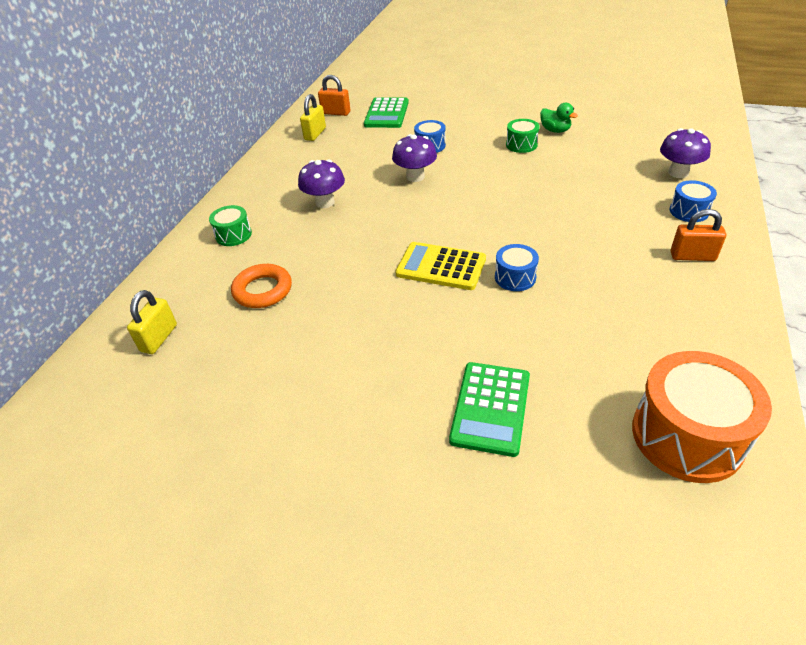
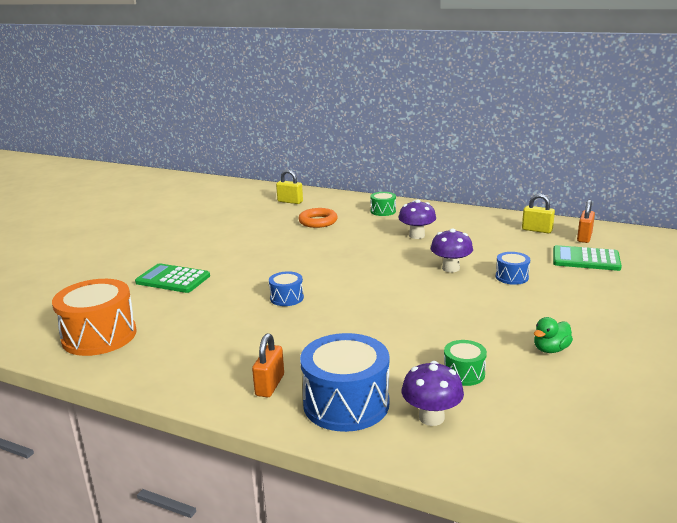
camera: 95 degrees right, 20 degrees down
yellow calculator [395,242,486,290] -> none
green drum [506,119,540,153] -> green drum moved to [444,340,487,386]
blue drum [670,180,717,222] -> blue drum [300,333,389,432], size x1.97

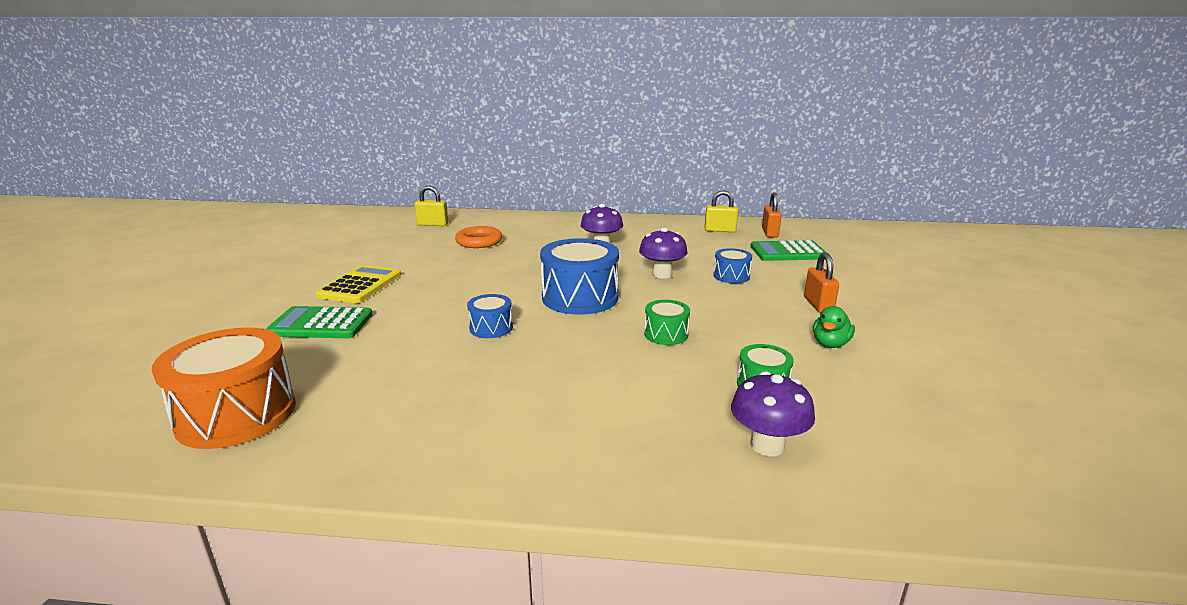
camera: 20 degrees left, 0 degrees up
orange padlock [252,334,284,397] -> orange padlock moved to [804,253,839,313]
blue drum [300,333,389,432] -> blue drum moved to [540,238,619,315]
green drum [370,192,396,216] -> green drum moved to [644,300,690,345]
none -> yellow calculator [316,265,401,303]

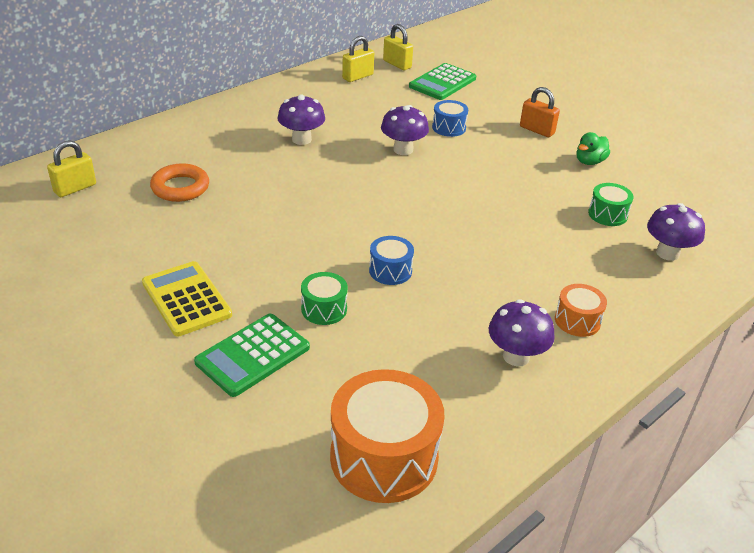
camera: 50 degrees left, 15 degrees up
blue drum [540,238,619,315] -> none
green drum [644,300,690,345] -> green drum moved to [301,272,348,325]
orange padlock [762,192,782,238] -> yellow padlock [383,24,413,70]
green duck [813,306,855,348] -> green duck turned 60 degrees clockwise [577,132,610,165]
none -> purple mushroom [489,299,555,366]
none -> orange drum [555,284,607,337]

